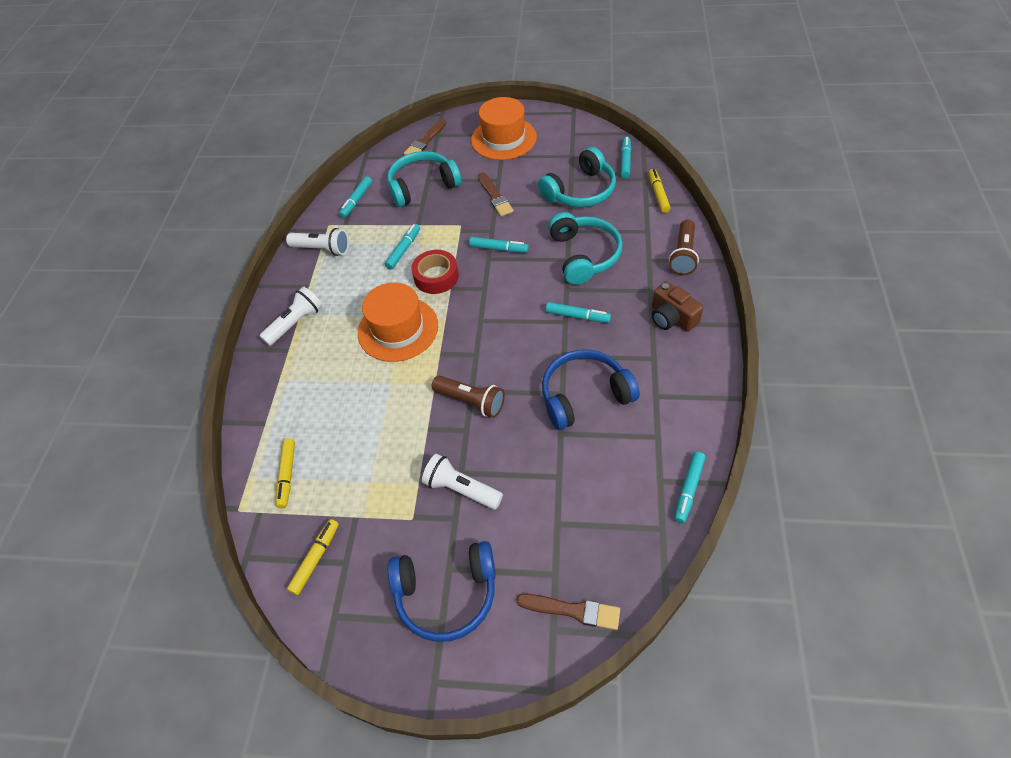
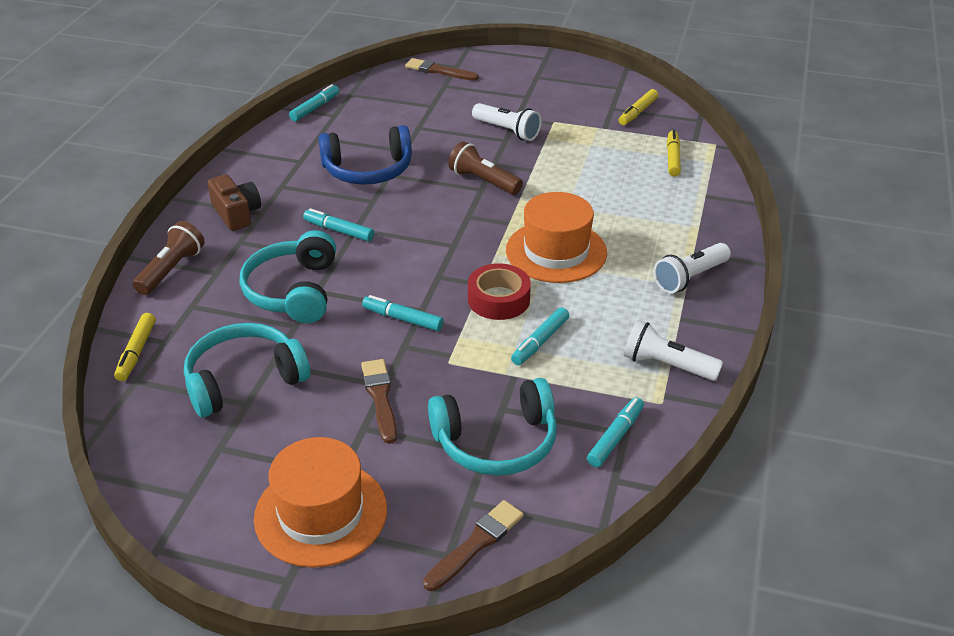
camera: 175 degrees left, 15 degrees down
blue headphones [388,541,496,642] -> none
turquoise marker [621,137,631,178] -> none

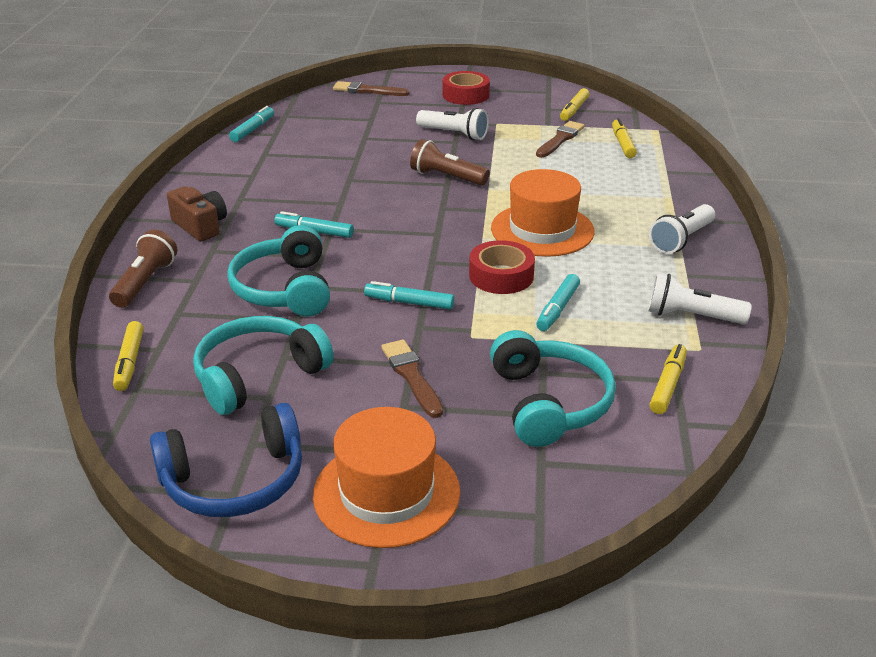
camera: 10 degrees left, 5 degrees down
blue headphones [319,125,412,185] -> blue headphones moved to [150,403,302,517]
brown brush [423,500,524,591] -> brown brush moved to [536,121,585,158]
turquoise headphones [428,378,557,476] -> turquoise headphones turned 75 degrees counterclockwise [490,330,616,447]
turquoise marker [587,397,644,467] -> yellow marker [649,344,687,414]
none -> red tape [443,71,490,105]

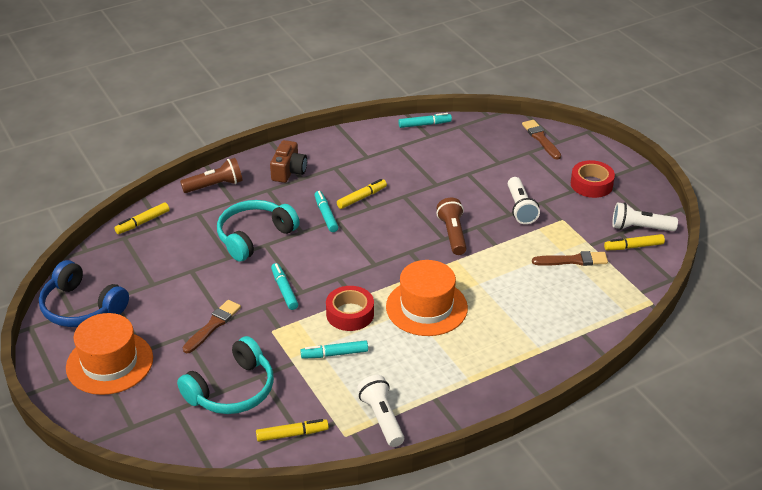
camera: 55 degrees right, 5 degrees up
turquoise headphones [193,316,334,415] -> none
yellow marker [612,118,637,158] -> yellow marker moved to [337,179,387,209]
white flashlight [649,204,715,254] -> white flashlight moved to [612,202,678,231]

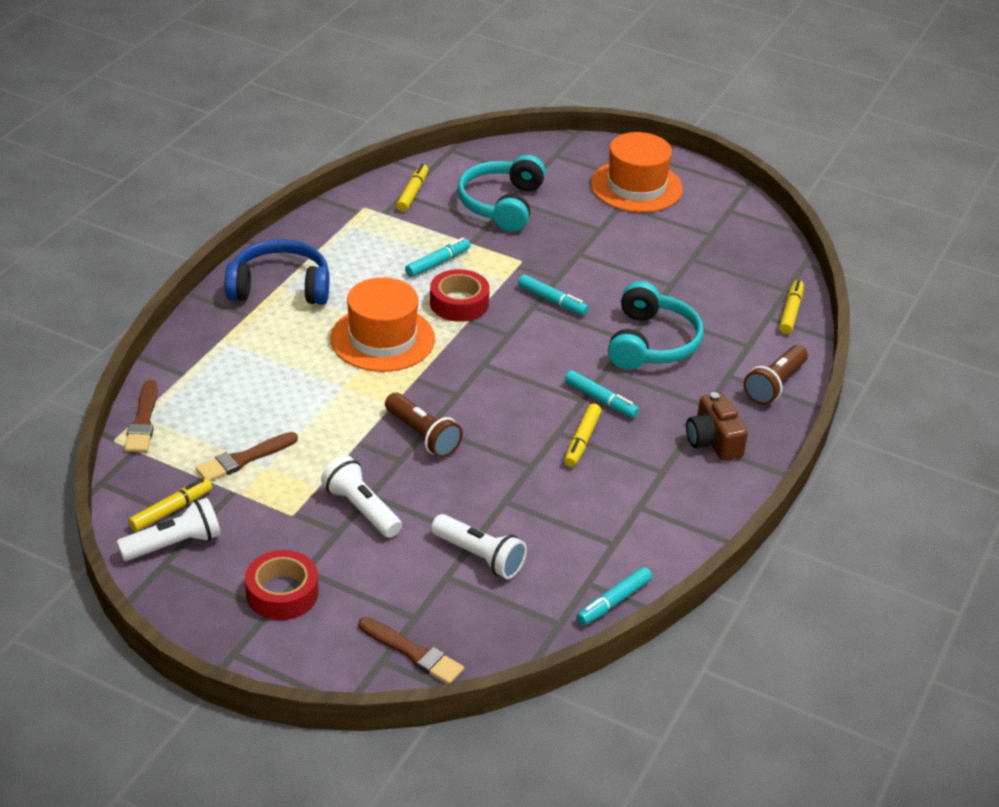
camera: 145 degrees right, 0 degrees up
blue headphones [39,260,129,327] -> blue headphones moved to [225,239,329,305]
brown brush [183,300,241,353] -> brown brush moved to [124,380,158,452]
yellow marker [256,419,329,442] -> yellow marker turned 150 degrees clockwise [396,164,428,212]
white flashlight [357,375,404,447] -> white flashlight moved to [431,514,527,579]

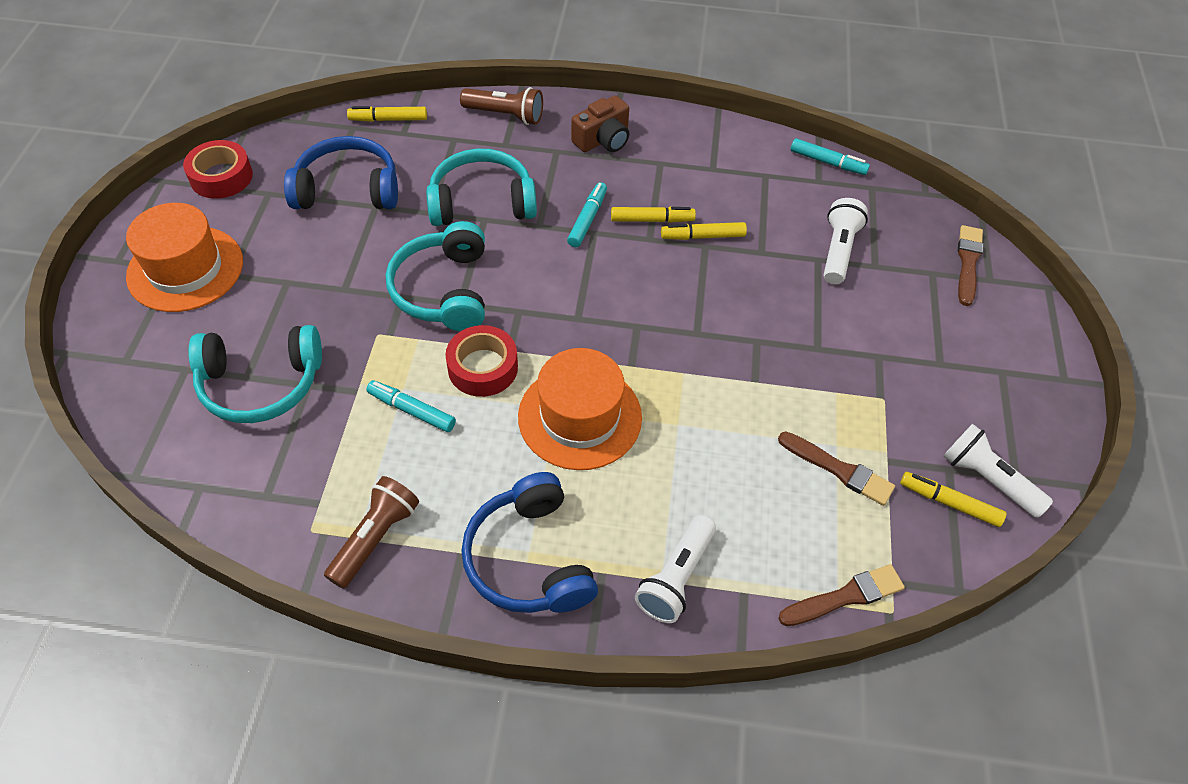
camera: 110 degrees left, 15 degrees up
red tape [245,550,318,620] -> red tape moved to [183,140,253,199]
white flashlight [321,455,402,538] -> white flashlight moved to [635,515,716,623]
brown flashlight [385,393,463,458] -> brown flashlight moved to [324,476,419,589]
yellow marker [396,164,428,212] -> yellow marker moved to [661,222,747,240]
turquoise marker [518,275,589,316] -> turquoise headphones [386,221,485,331]
none -> blue headphones [284,136,398,209]

